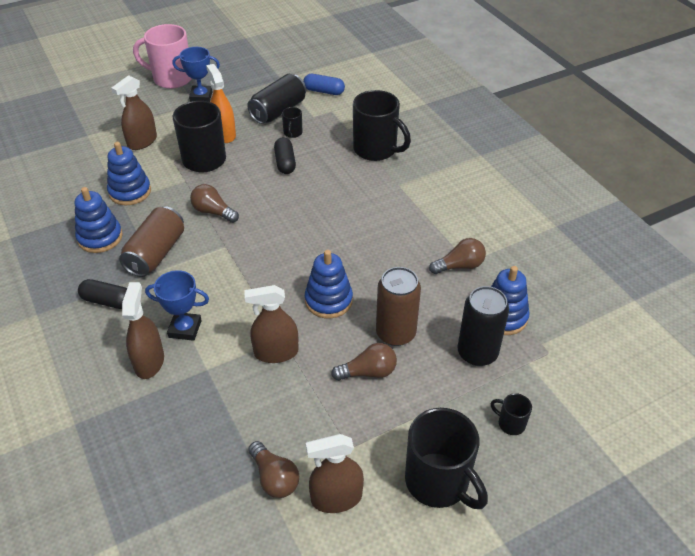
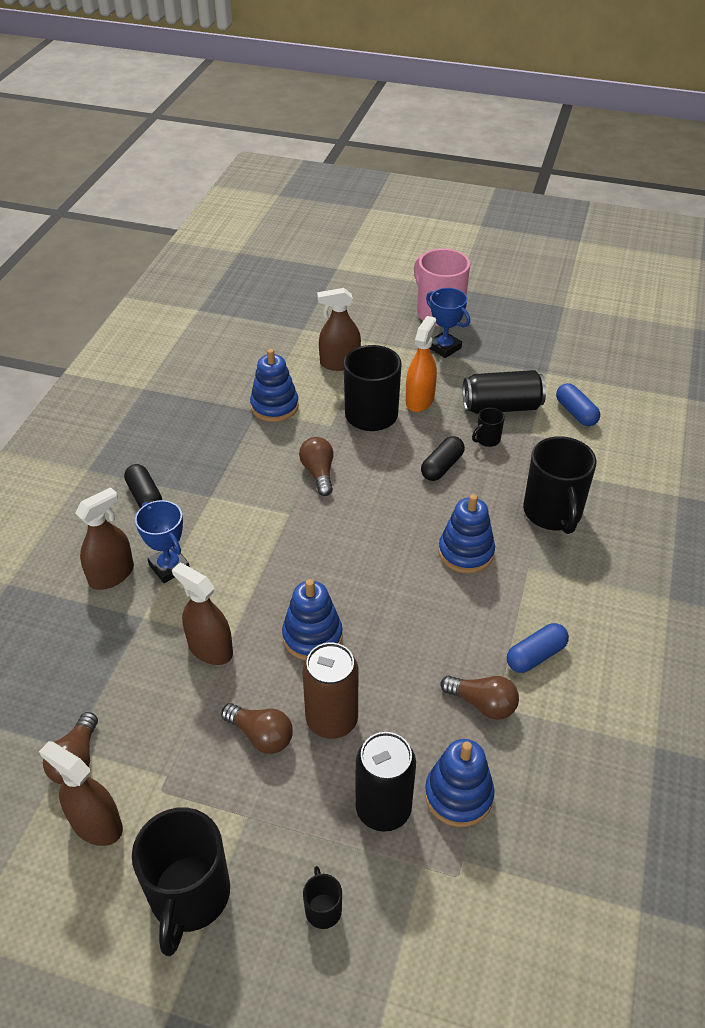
camera: 45 degrees right, 0 degrees up
blue stacking toy [75,187,123,253] -> blue stacking toy moved to [438,494,495,573]
brown can [119,206,184,277] -> none
none -> blue capsule [507,623,569,673]

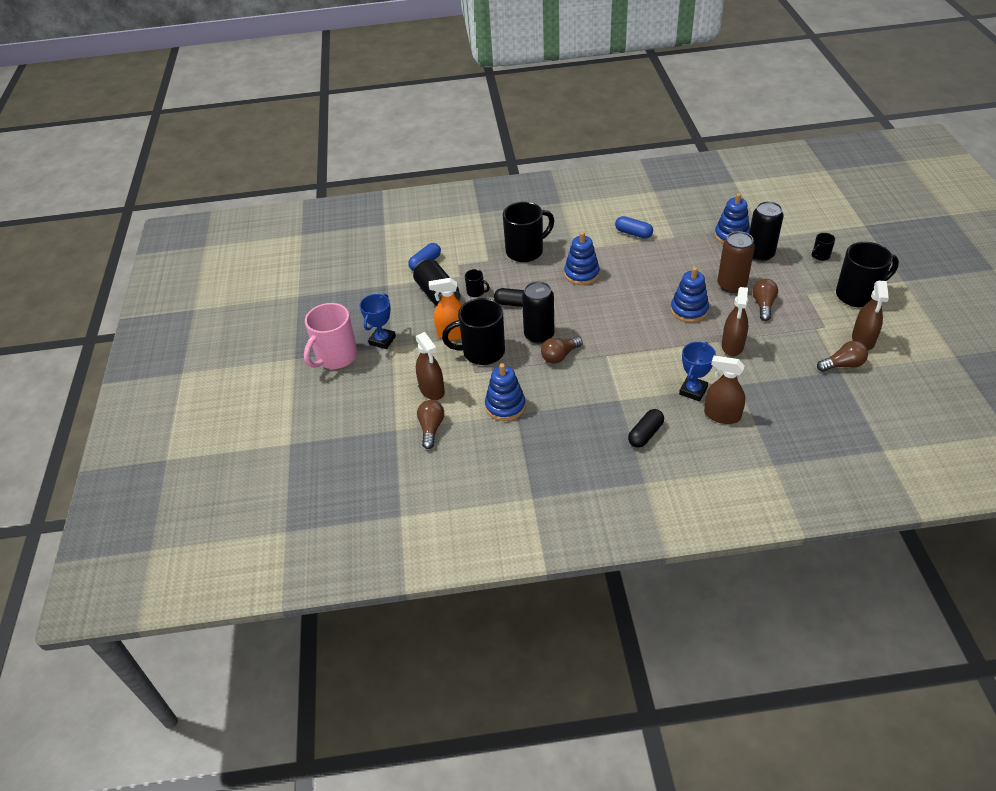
camera: 110 degrees left, 0 degrees up
brown light bulb [441,675,519,720] -> brown light bulb moved to [417,400,444,449]
none -> black can [522,281,554,344]

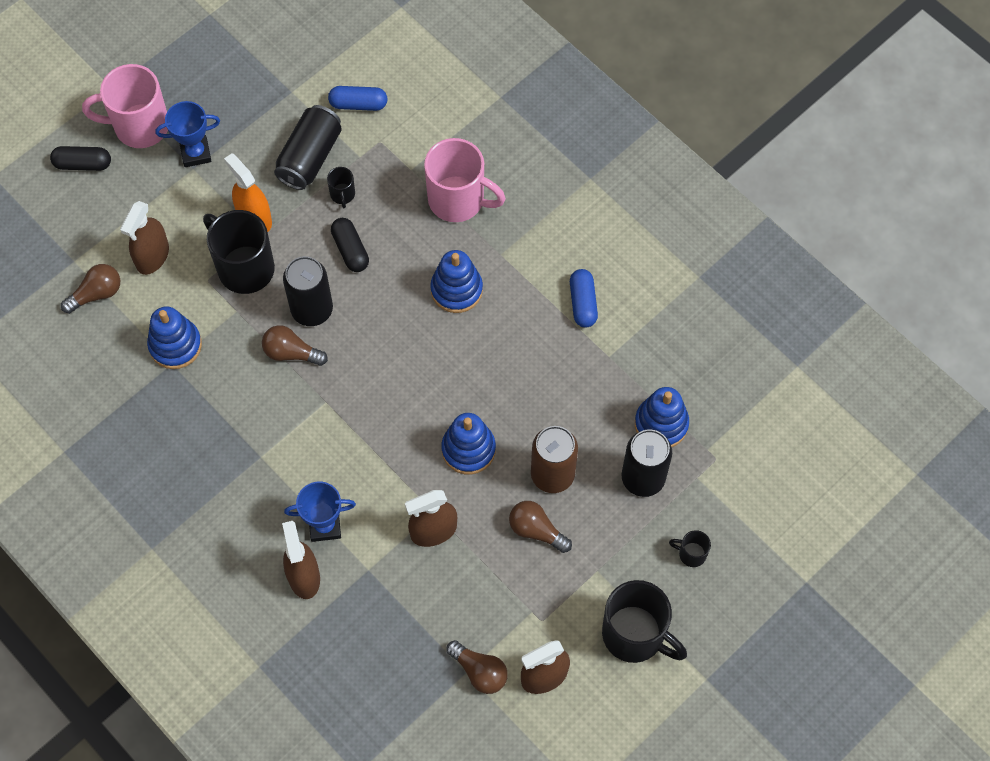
camera: 50 degrees right, 20 degrees up
black mug [503,202,554,262] -> pink mug [424,138,506,222]
black capsule [628,409,664,448] -> black capsule moved to [50,146,111,171]
brown light bulb [752,279,778,321] -> brown light bulb turned 120 degrees counterclockwise [509,501,572,553]

